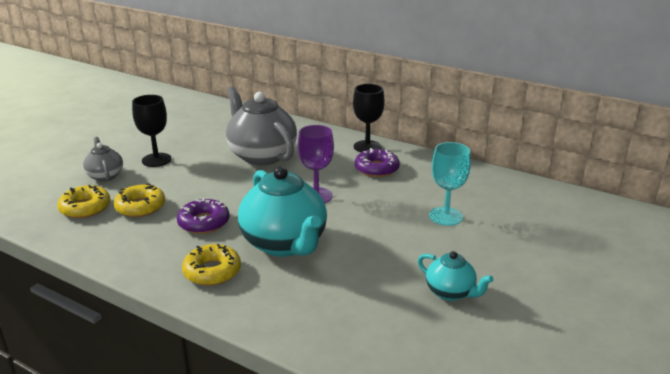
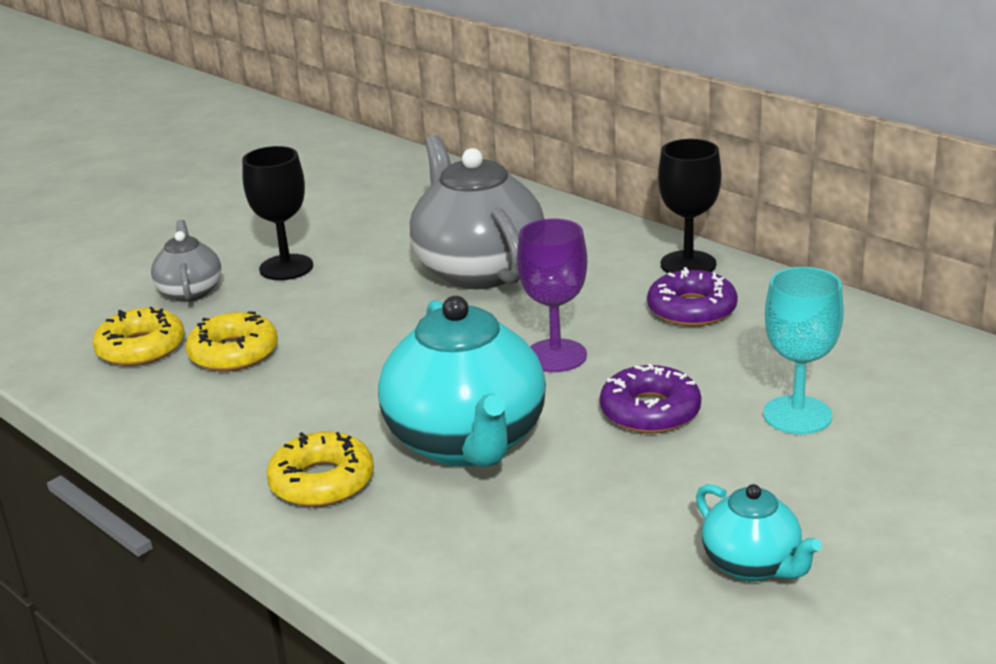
camera: 15 degrees right, 0 degrees up
purple donut [177,198,230,234] -> purple donut moved to [600,364,701,433]

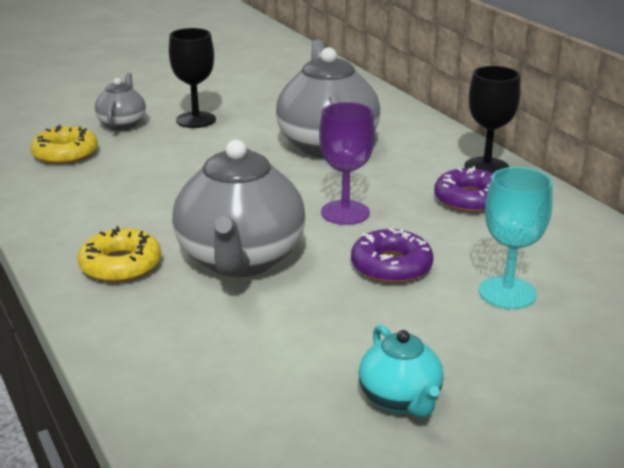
camera: 15 degrees right, 0 degrees up
yellow donut [186,312,278,372] -> none
turquoise teapot [378,296,546,467] -> grey teapot [172,140,305,277]

